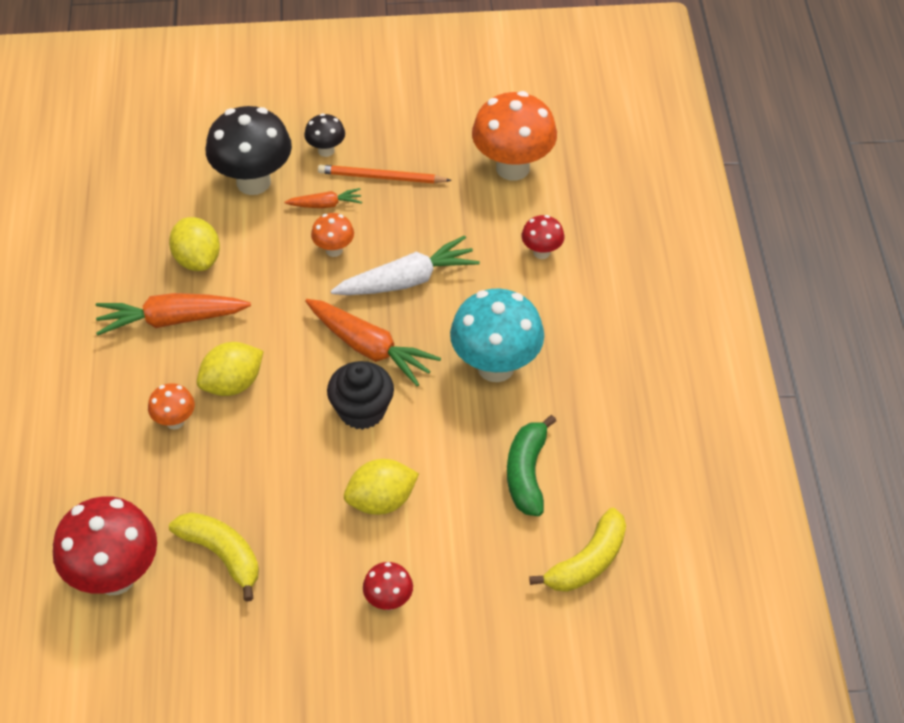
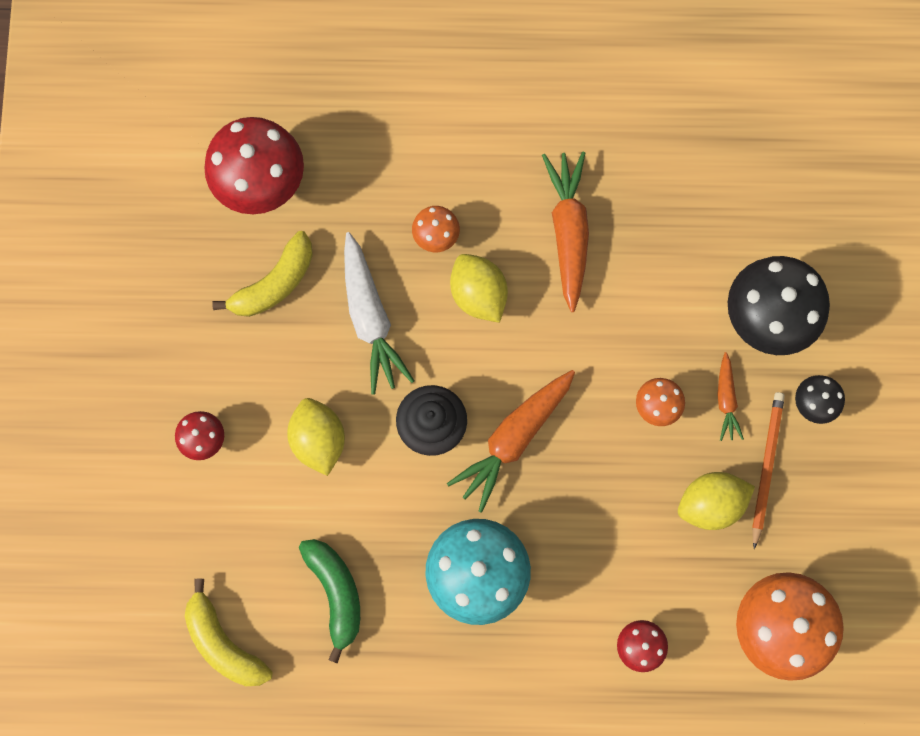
camera: 95 degrees right, 25 degrees up
yellow lemon [169,217,220,271] -> yellow lemon moved to [678,472,755,530]
white carrot [331,235,480,295] -> white carrot moved to [344,232,414,395]
green banana [507,415,556,516] -> green banana turned 60 degrees clockwise [299,539,360,664]

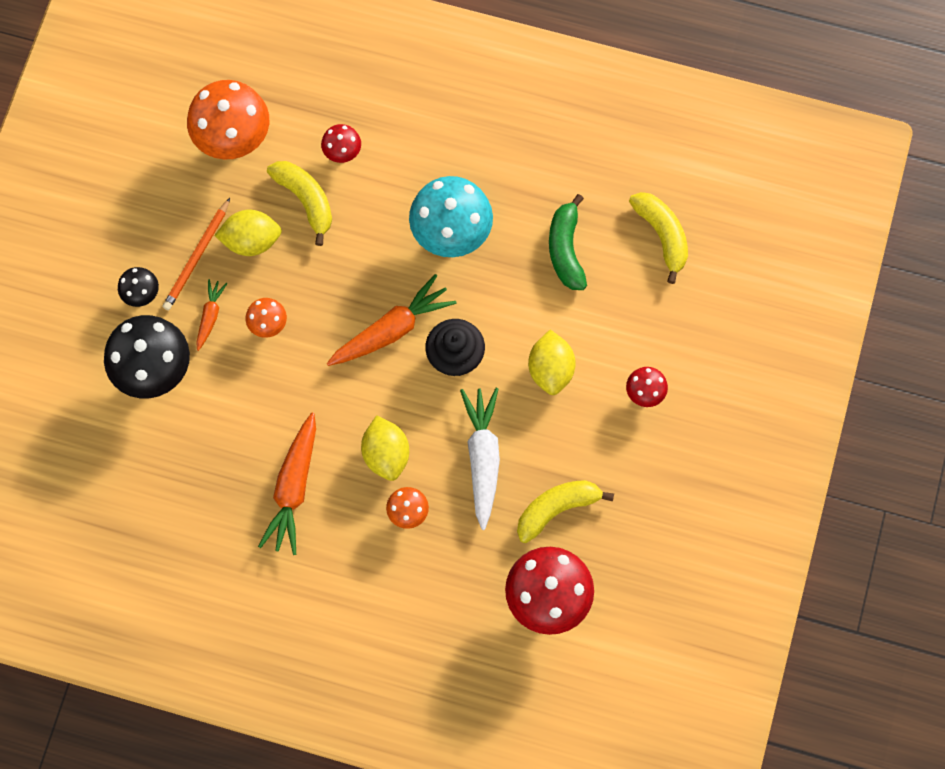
camera: 165 degrees left, 5 degrees down
none -> yellow banana [267,161,332,246]

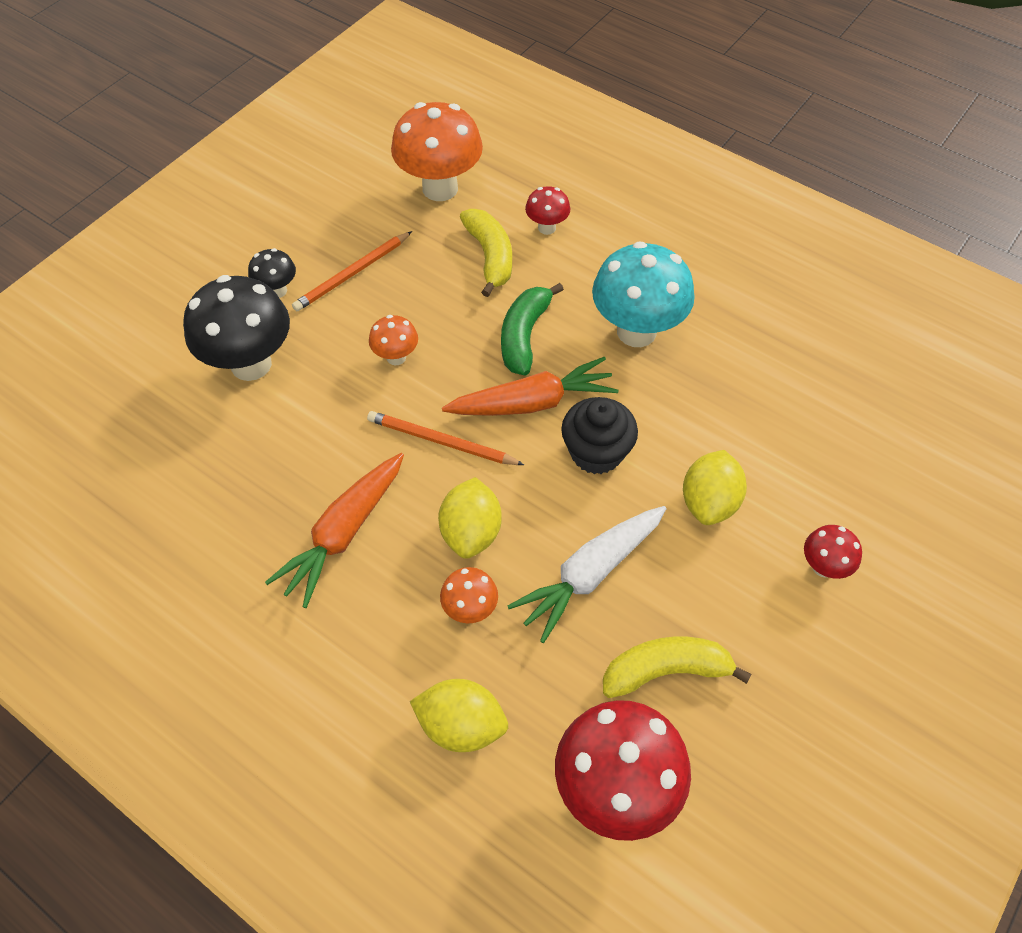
camera: 20 degrees right, 15 degrees down
orange carrot [196,279,228,351] -> none
yellow lemon [214,210,282,256] -> yellow lemon moved to [410,679,508,752]
white carrot [460,388,500,530] -> white carrot turned 150 degrees counterclockwise [508,506,666,643]
green banana [549,194,587,290] -> green banana moved to [501,283,564,376]
yellow banana [629,192,688,284] -> none
none -> orange pencil [367,411,524,465]

